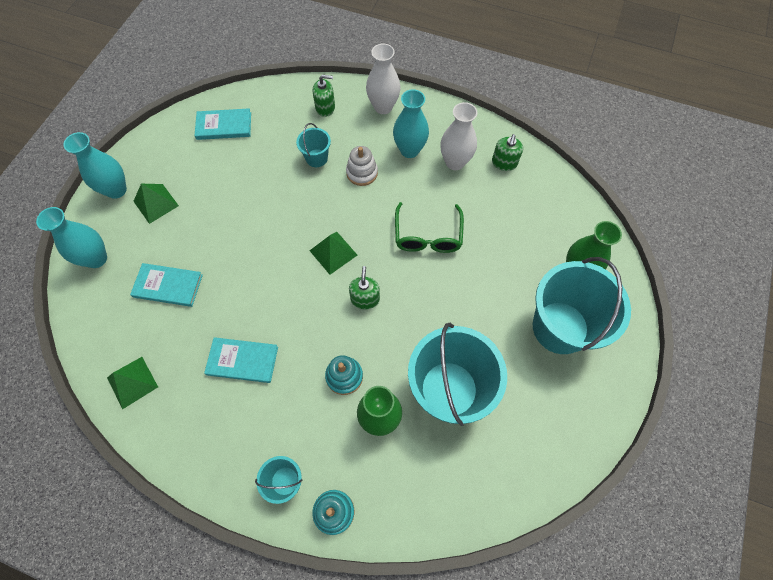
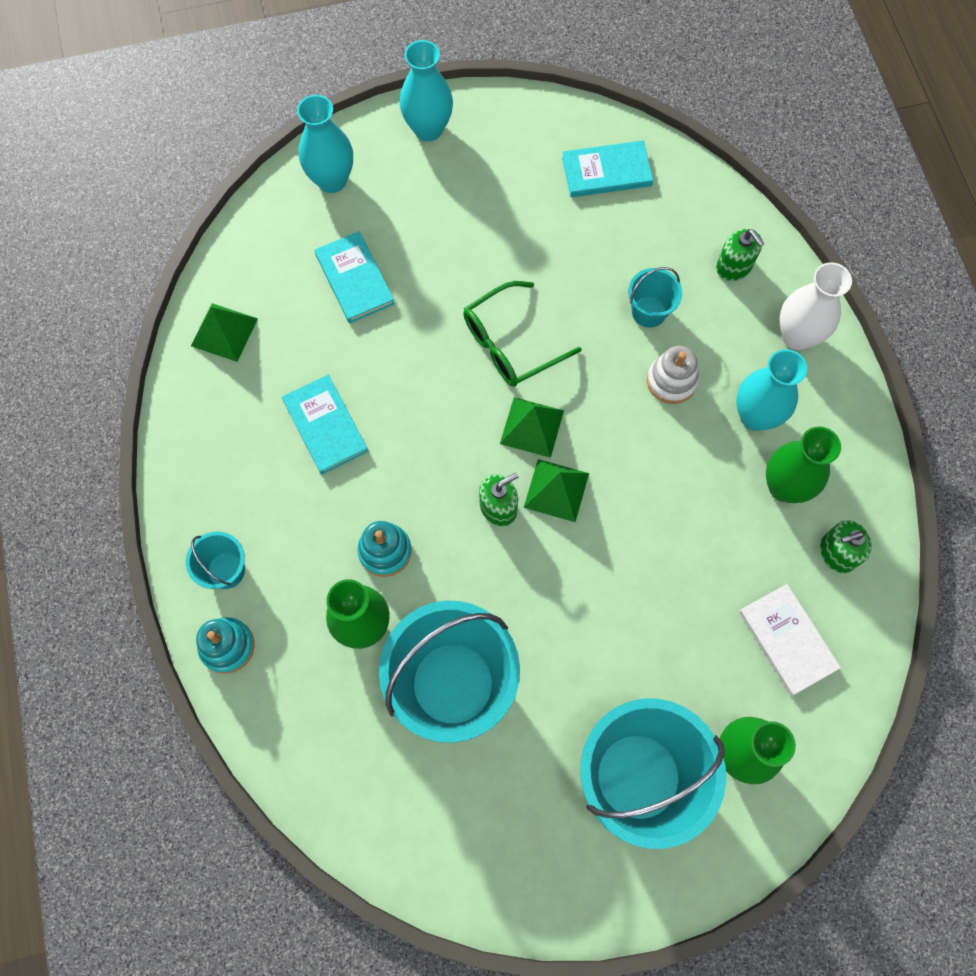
camera: 55 degrees right, 5 degrees up
green pyramid [133,184,179,224] -> green pyramid moved to [524,459,589,522]
turquoise book [195,108,251,140] -> turquoise book turned 60 degrees counterclockwise [562,140,653,197]
green glasses [395,202,464,253] -> green glasses moved to [463,281,582,387]
white vase [441,102,477,170] -> green vase [766,426,841,503]
none -> white book [739,584,841,696]

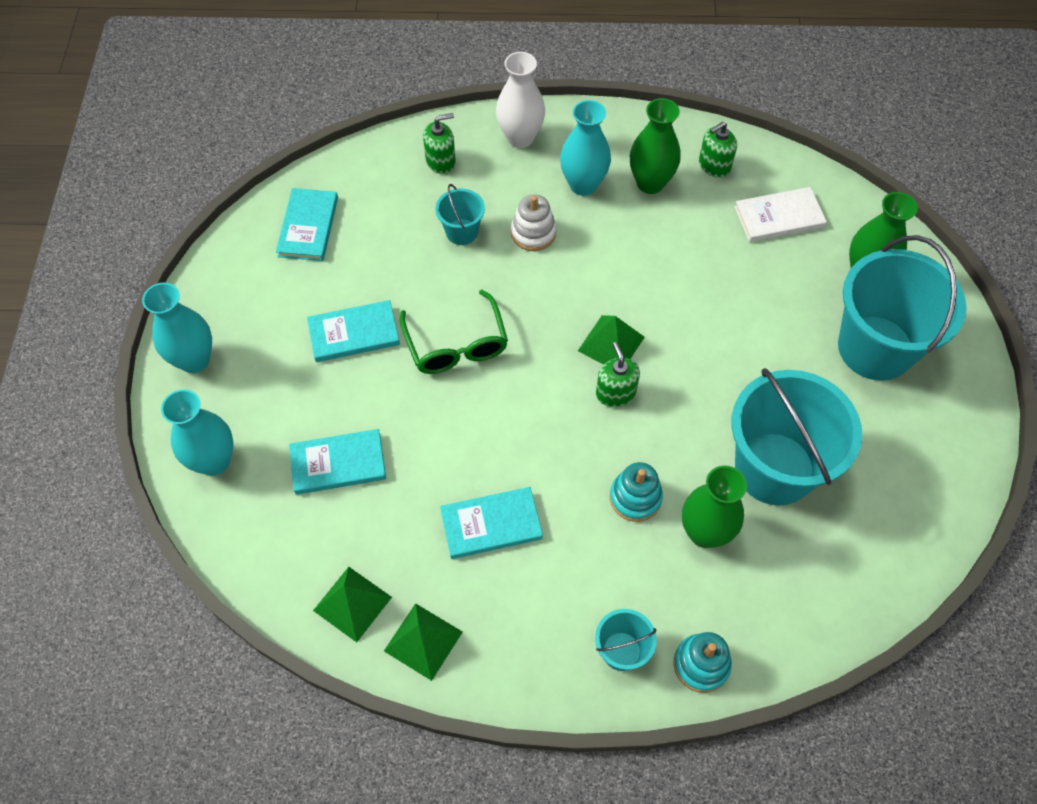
camera: 75 degrees left, 10 degrees down
green pyramid [500,397,564,458] -> green pyramid moved to [384,603,463,681]
green soap dispenser [820,520,872,573] -> green soap dispenser turned 60 degrees clockwise [699,122,737,178]
none -> turquoise book [307,300,400,362]

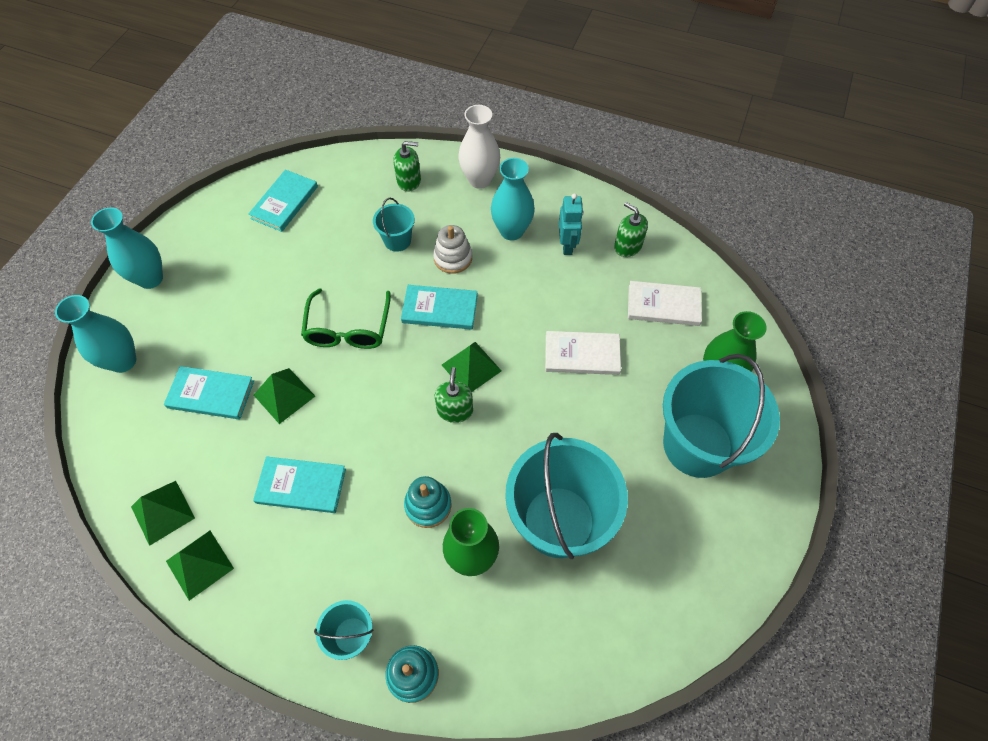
camera: 20 degrees right, 0 degrees up
turquoise book [307,300,400,362] -> turquoise book moved to [401,285,478,330]
green vase [630,98,681,194] -> turquoise robot [559,193,583,255]
green soap dispenser [699,122,737,178] -> green soap dispenser turned 60 degrees clockwise [614,202,648,257]
none -> green pyramid [254,368,315,424]
none -> white book [545,331,621,375]

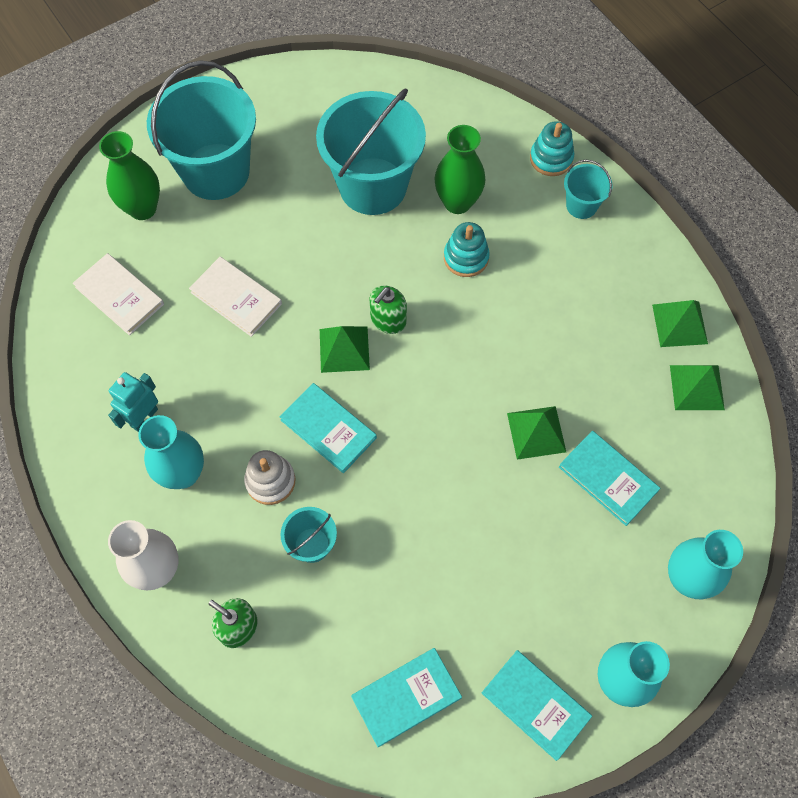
camera: 145 degrees left, 5 degrees up
turquoise book [253,456,346,513] -> turquoise book moved to [482,650,592,761]
green glasses [301,288,391,349] -> none
green soap dispenser [614,202,648,257] -> none

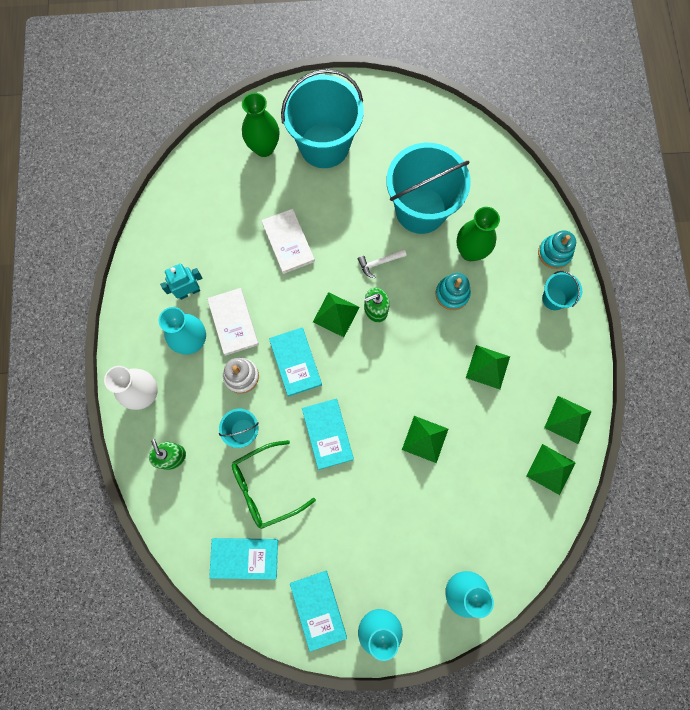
camera: 30 degrees right, 10 degrees up
white book [73,253,164,335] -> white book moved to [207,288,259,356]
turquoise book [559,431,660,526] -> turquoise book moved to [302,399,354,470]
none -> green glasses [232,440,316,529]
none -> white hammer [358,249,407,278]
none -> green pyramid [466,345,510,389]

